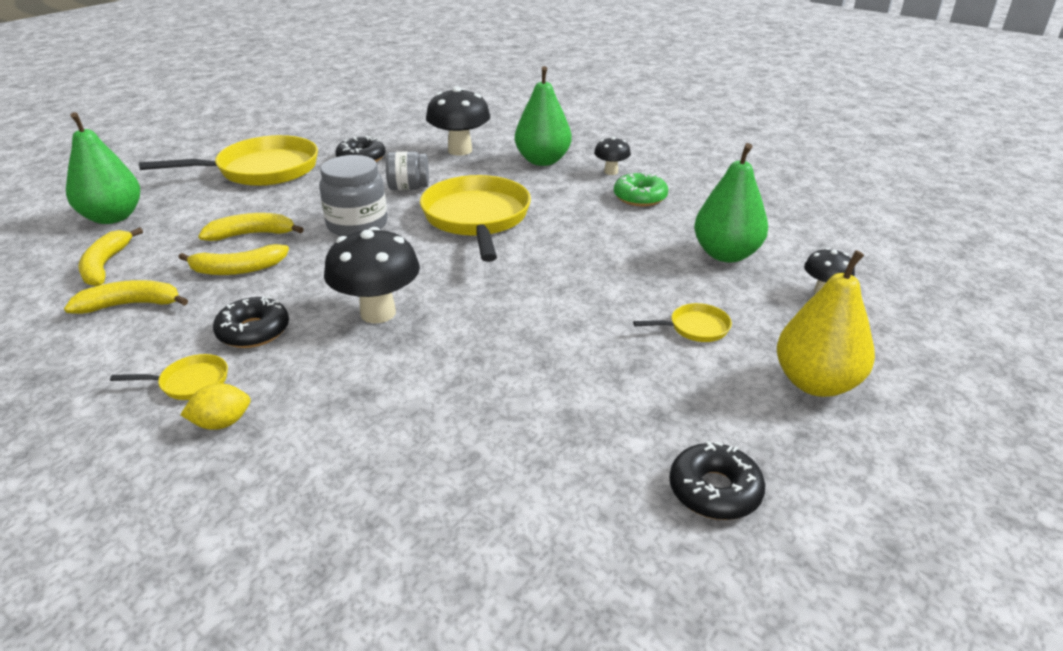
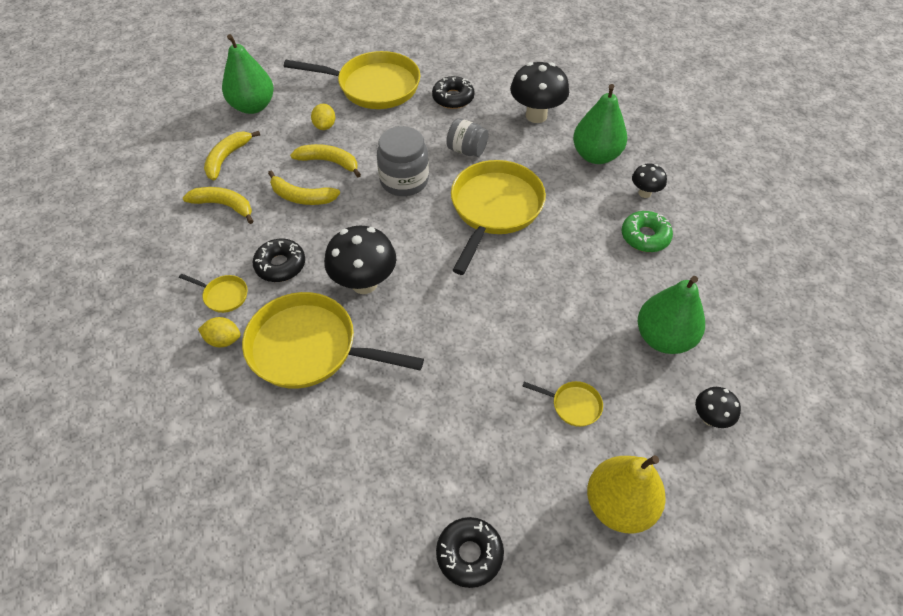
camera: 30 degrees right, 20 degrees up
none -> yellow pan [242,292,424,389]
none -> yellow lemon [311,104,335,130]

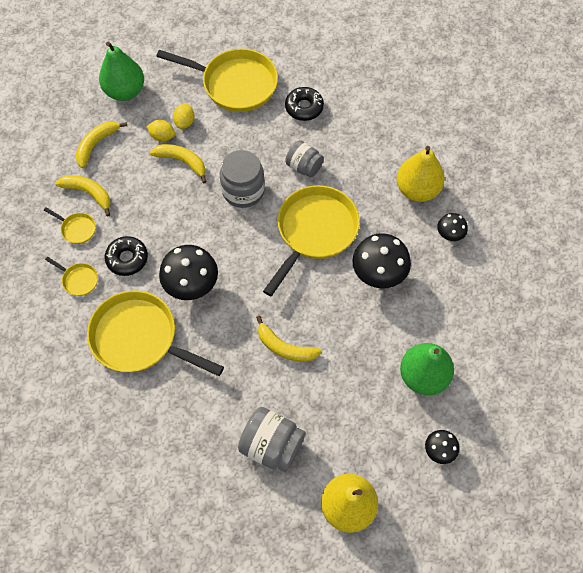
camera: 10 degrees right, 10 degrees up
yellow lemon [198,317,241,347] -> yellow lemon moved to [146,120,175,142]
yellow banana [268,171,340,205] -> yellow banana moved to [256,316,322,362]
black donut [436,517,504,588] -> none
black mushroom [510,62,569,123] -> black mushroom moved to [352,233,411,289]
yellow pan [523,381,603,427] -> yellow pan moved to [44,207,96,244]
green pear [573,84,627,164] -> yellow pear [396,146,445,202]
green donut [622,211,673,252] -> none
none -> grey jar [238,407,306,472]

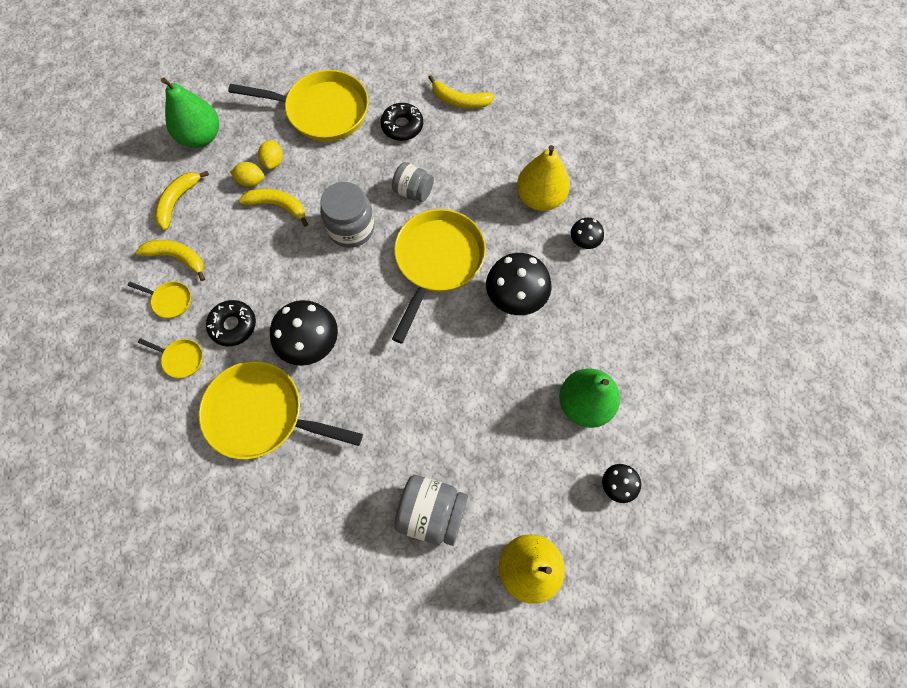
camera: 10 degrees left, 5 degrees up
yellow banana [256,316,322,362] -> yellow banana moved to [428,75,495,109]

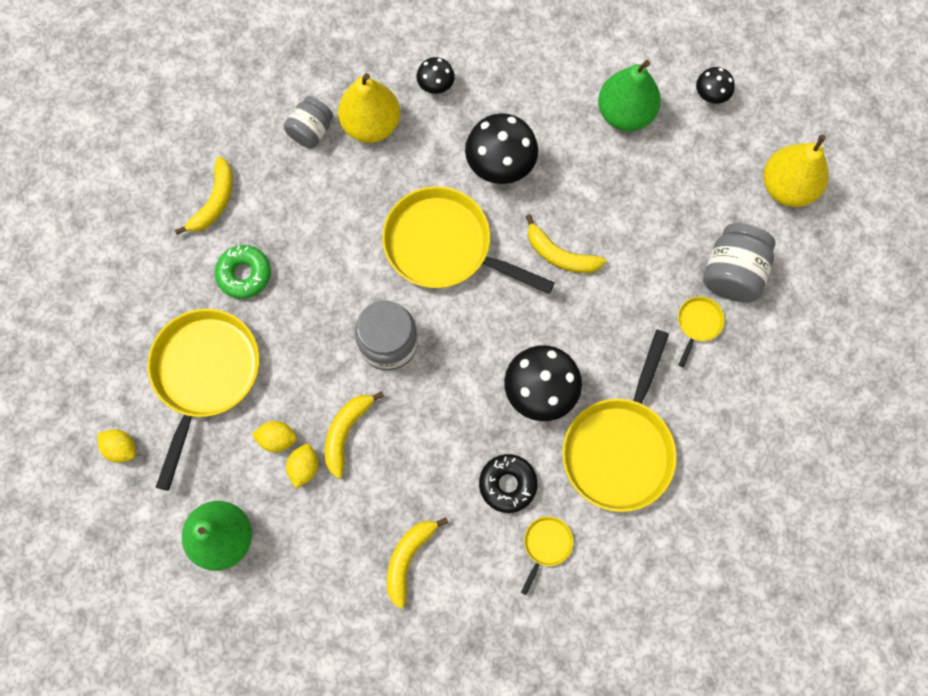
camera: 85 degrees left, 5 degrees up
yellow pan [128,281,191,318] -> yellow pan moved to [678,296,725,367]
yellow banana [155,171,209,230] -> yellow banana moved to [526,214,606,273]
black donut [380,103,423,141] -> green donut [215,245,271,299]
grey jar [392,162,434,202] -> grey jar moved to [283,96,333,148]
none -> yellow lemon [98,429,136,463]

